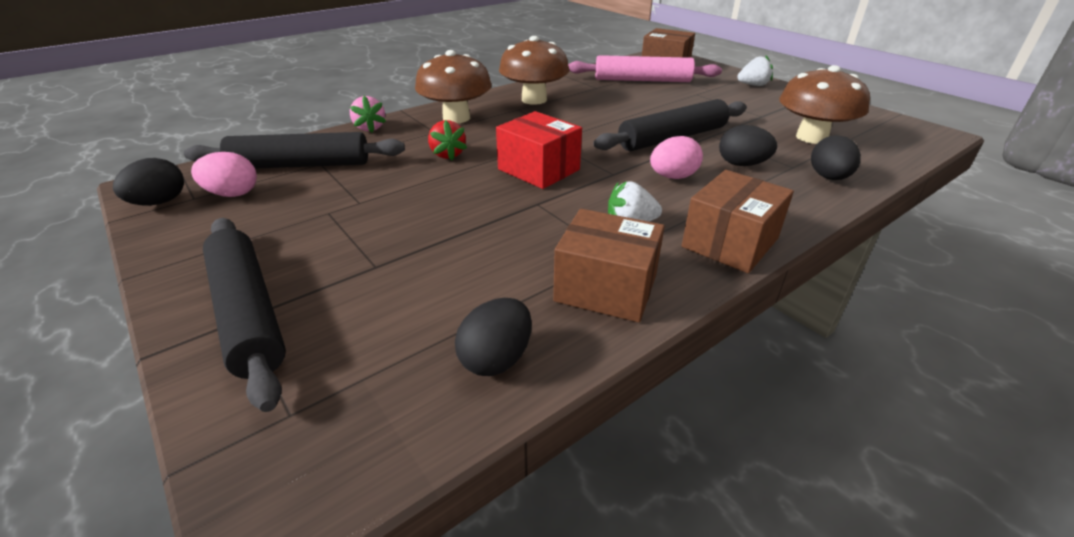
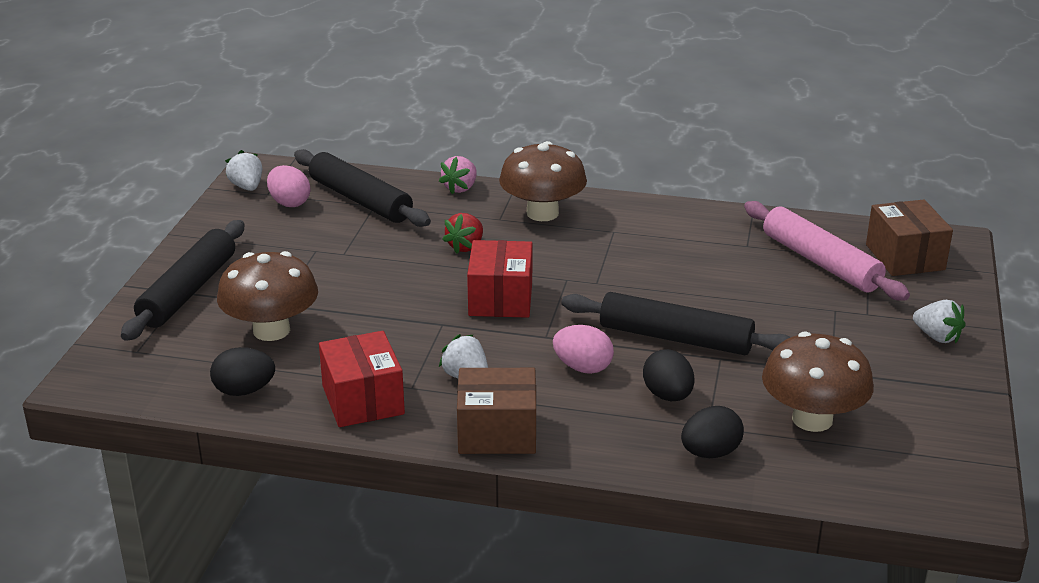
camera: 50 degrees right, 5 degrees down
black egg [113,158,184,206] -> white strawberry [225,150,262,191]
brown mushroom [499,36,569,105] -> brown mushroom moved to [217,251,318,341]
brown box [553,209,665,322] -> red box [319,331,405,427]

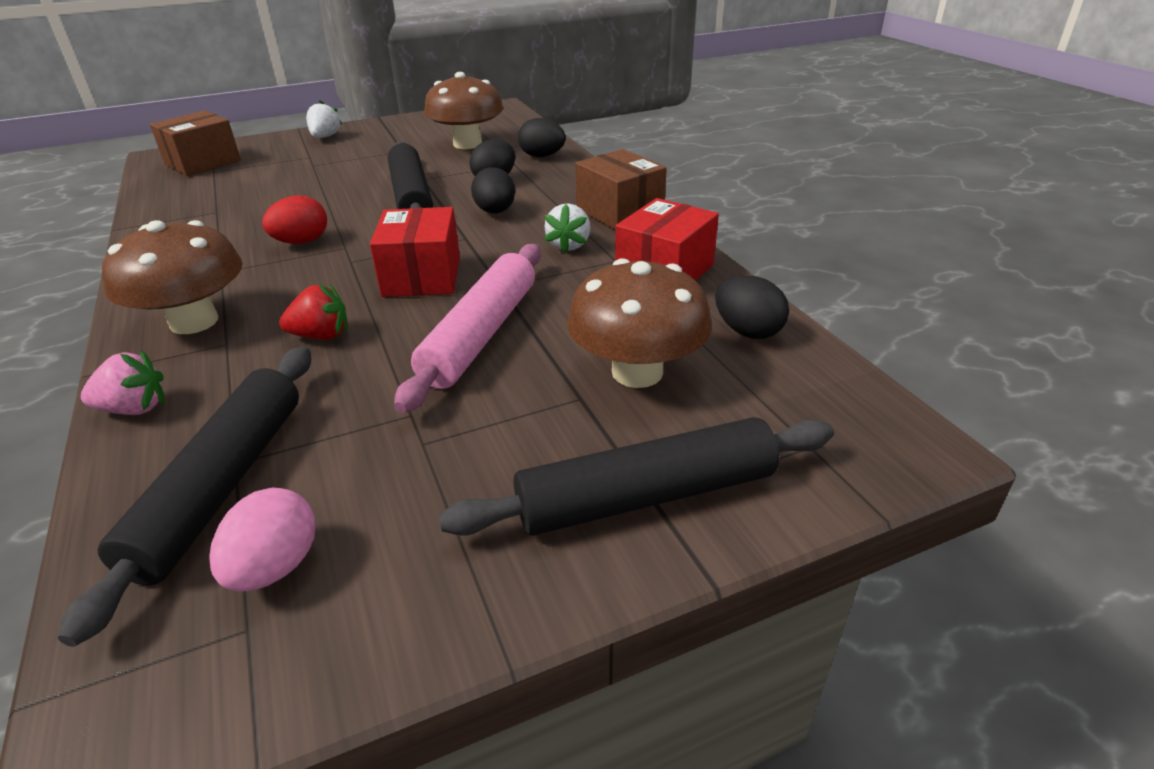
camera: 125 degrees left, 5 degrees up
white strawberry [225,150,262,191] -> none
red box [467,240,533,318] -> red box turned 60 degrees counterclockwise [370,207,460,297]
pink egg [553,325,614,374] -> black egg [471,167,515,213]
pink rolling pin [744,201,910,301] -> pink rolling pin moved to [394,244,541,413]
none -> red egg [262,195,327,244]

